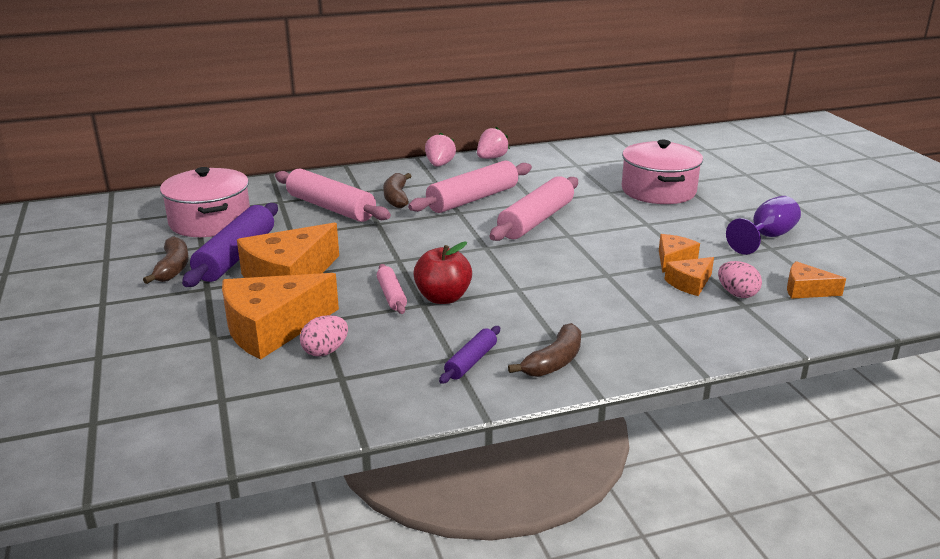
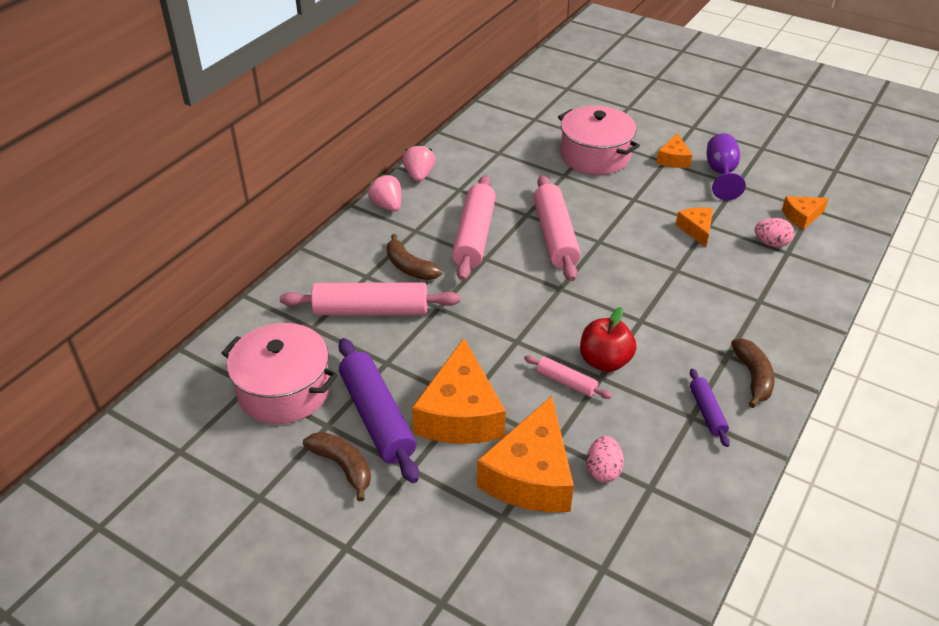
camera: 40 degrees left, 15 degrees up
orange cheese [664,257,714,296] -> orange cheese moved to [656,133,692,168]

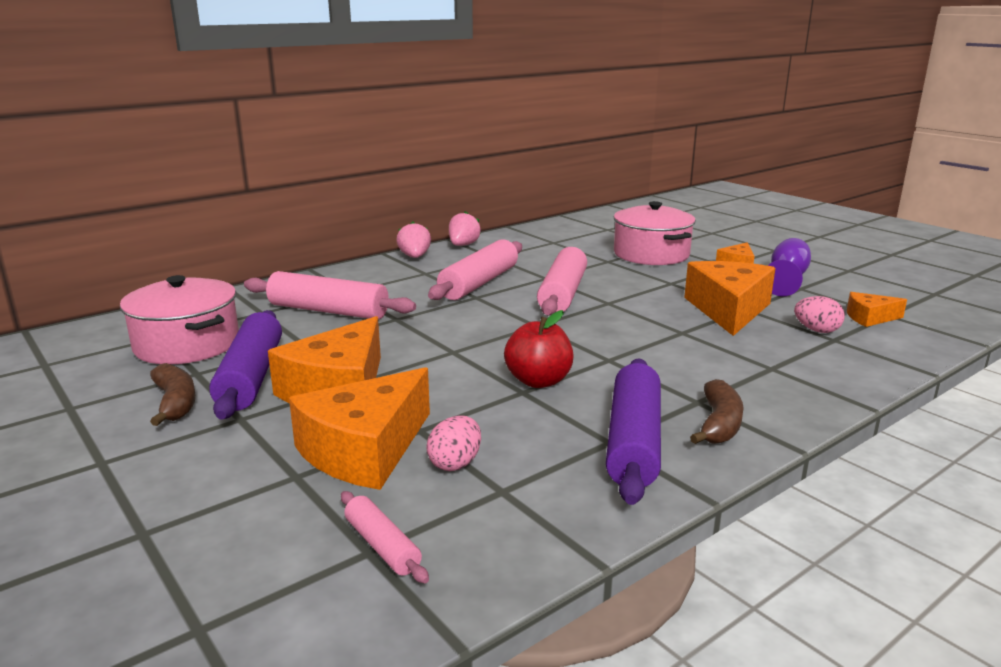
camera: 20 degrees right, 20 degrees down
brown banana [386,234,442,280] -> none
pink rolling pin [524,355,612,399] -> pink rolling pin moved to [341,491,429,583]
orange cheese [676,207,713,247] -> orange cheese [684,261,775,336], size x1.99
purple rolling pin [690,369,730,447] -> purple rolling pin [606,358,661,505], size x1.97

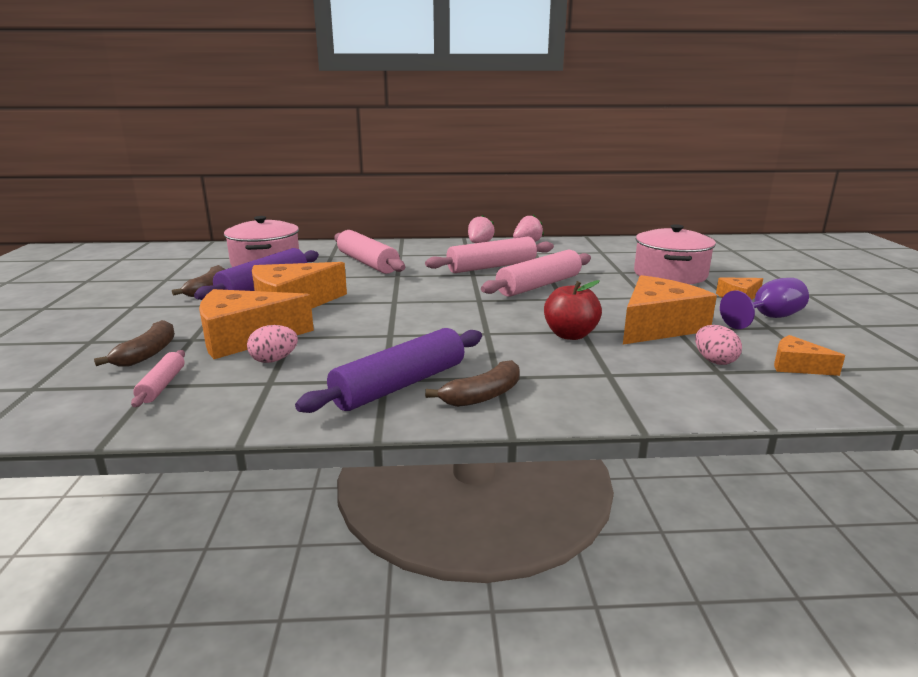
camera: 35 degrees right, 0 degrees up
red apple [504,310,573,388] -> red apple moved to [544,280,602,340]
none -> brown banana [94,320,175,367]

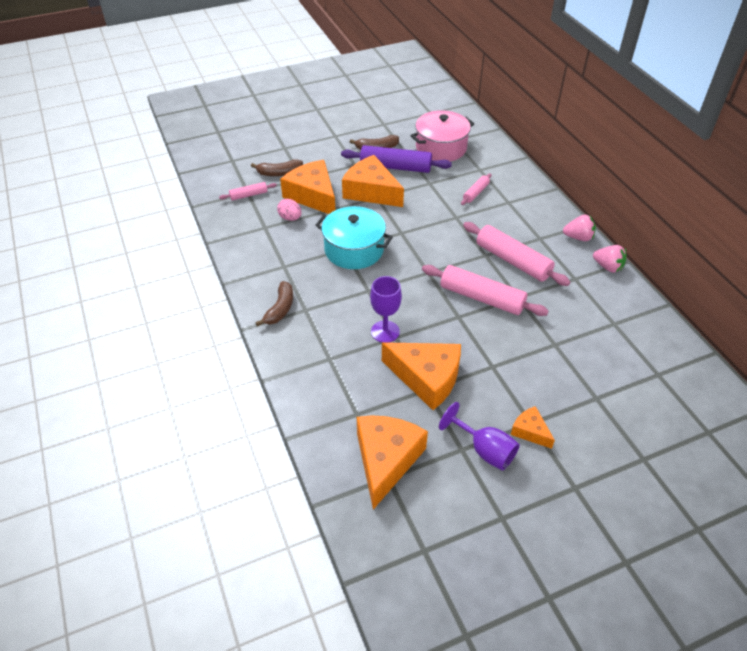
camera: 70 degrees right, 25 degrees up
purple rolling pin [295,328,482,413] -> none
pink rolling pin [334,230,405,274] -> pink rolling pin [461,173,492,205], size x0.51
brown banana [425,360,520,407] -> brown banana turned 105 degrees counterclockwise [255,281,293,327]
red apple [544,280,602,340] -> purple goblet [370,276,402,343]
pink pot [634,224,716,284] -> none
pink egg [695,325,742,365] -> none
orange cheese [774,335,845,376] -> orange cheese [357,415,428,510], size x1.99
none -> turquoise pot [315,206,393,269]

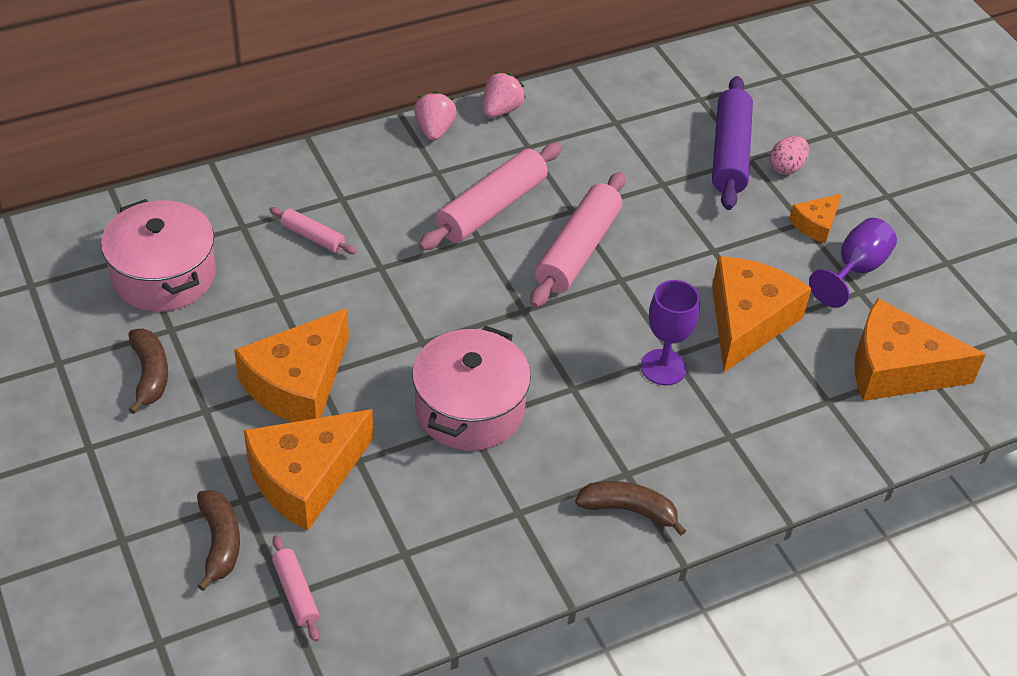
camera: 95 degrees left, 0 degrees up
pink egg [277,199,301,221] -> pink egg moved to [770,136,809,175]
turquoise pot [315,206,393,269] -> pink pot [412,326,531,450]
purple rolling pin [341,145,452,173] -> purple rolling pin moved to [712,76,753,210]

